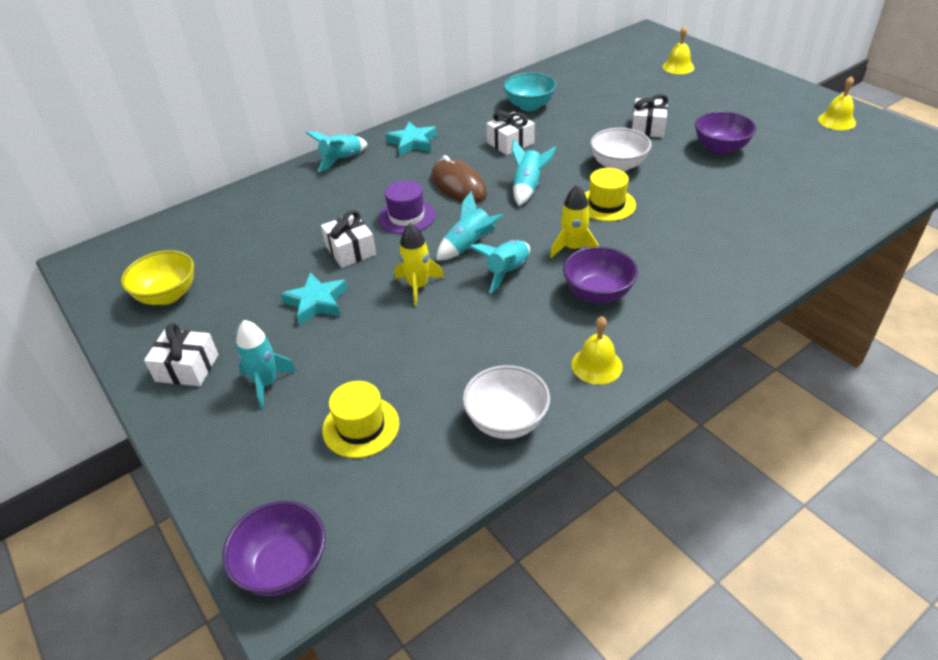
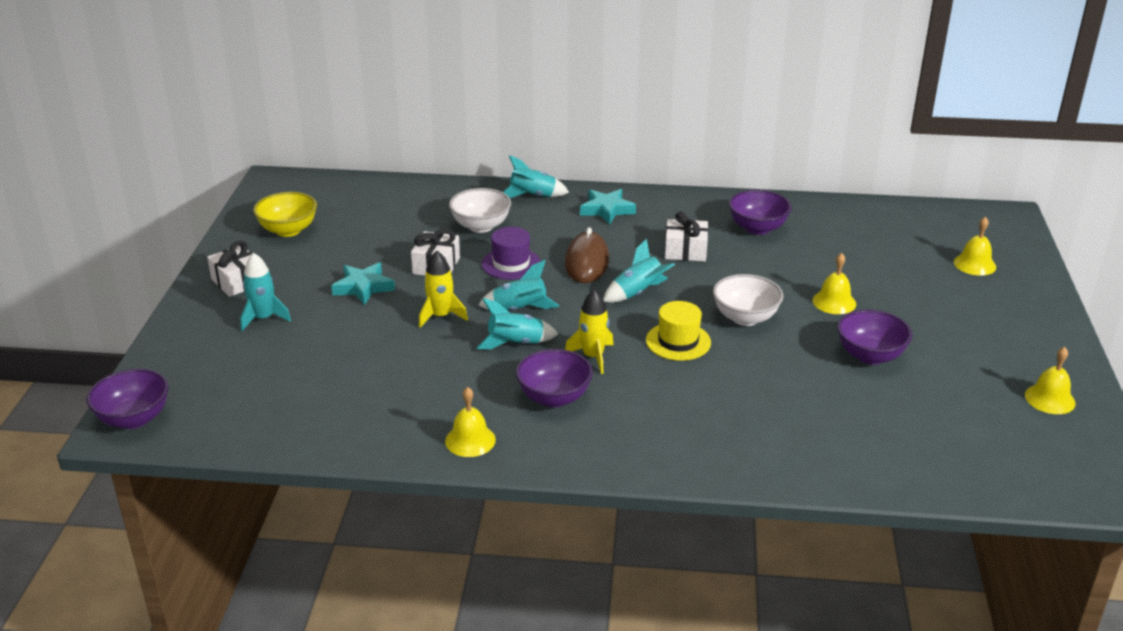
camera: 40 degrees right, 10 degrees down
yellow hat [322,381,399,458] -> none
white bowl [463,365,550,439] -> white bowl moved to [449,188,511,233]
turquoise bowl [503,73,557,111] -> purple bowl [729,190,792,235]
white gift [632,94,668,137] -> yellow bell [812,253,856,314]

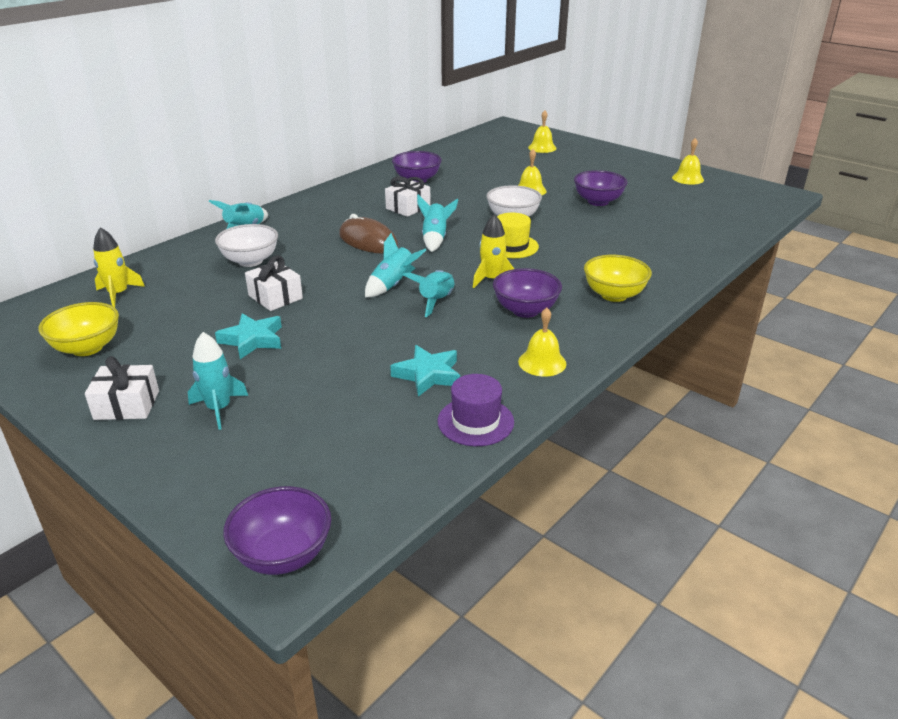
camera: 55 degrees left, 0 degrees up
yellow rocket [419,251,468,328] -> yellow rocket moved to [93,227,145,307]
purple hat [482,227,541,280] -> purple hat moved to [438,374,514,446]
turquoise star [580,189,636,225] -> turquoise star moved to [390,345,460,397]
none -> yellow bowl [584,255,652,302]

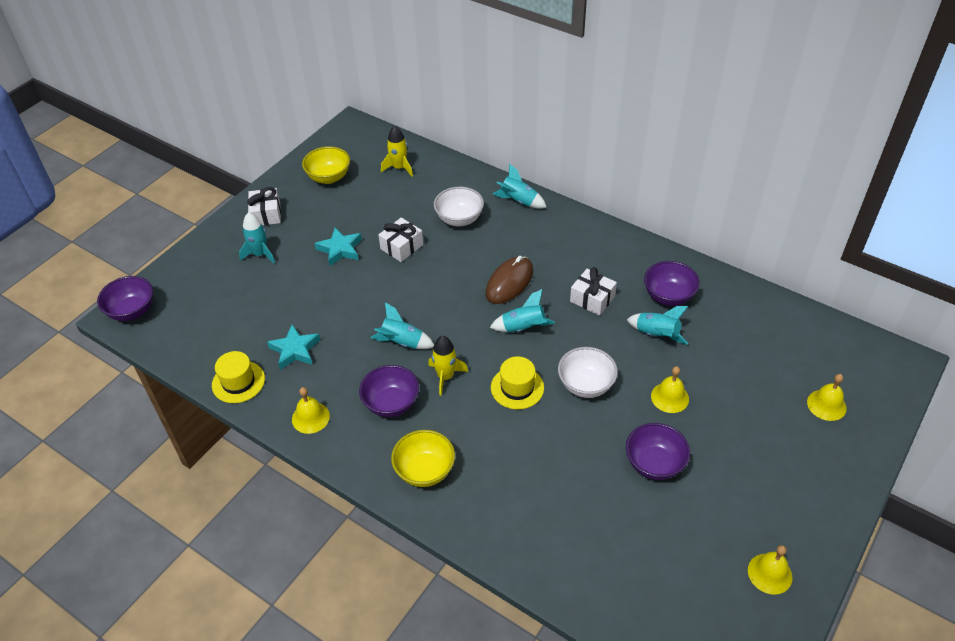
camera: 85 degrees right, 15 degrees up
turquoise rocket [365,233,426,297] -> turquoise rocket moved to [627,306,689,345]
purple hat [438,374,514,446] -> yellow hat [212,351,265,403]

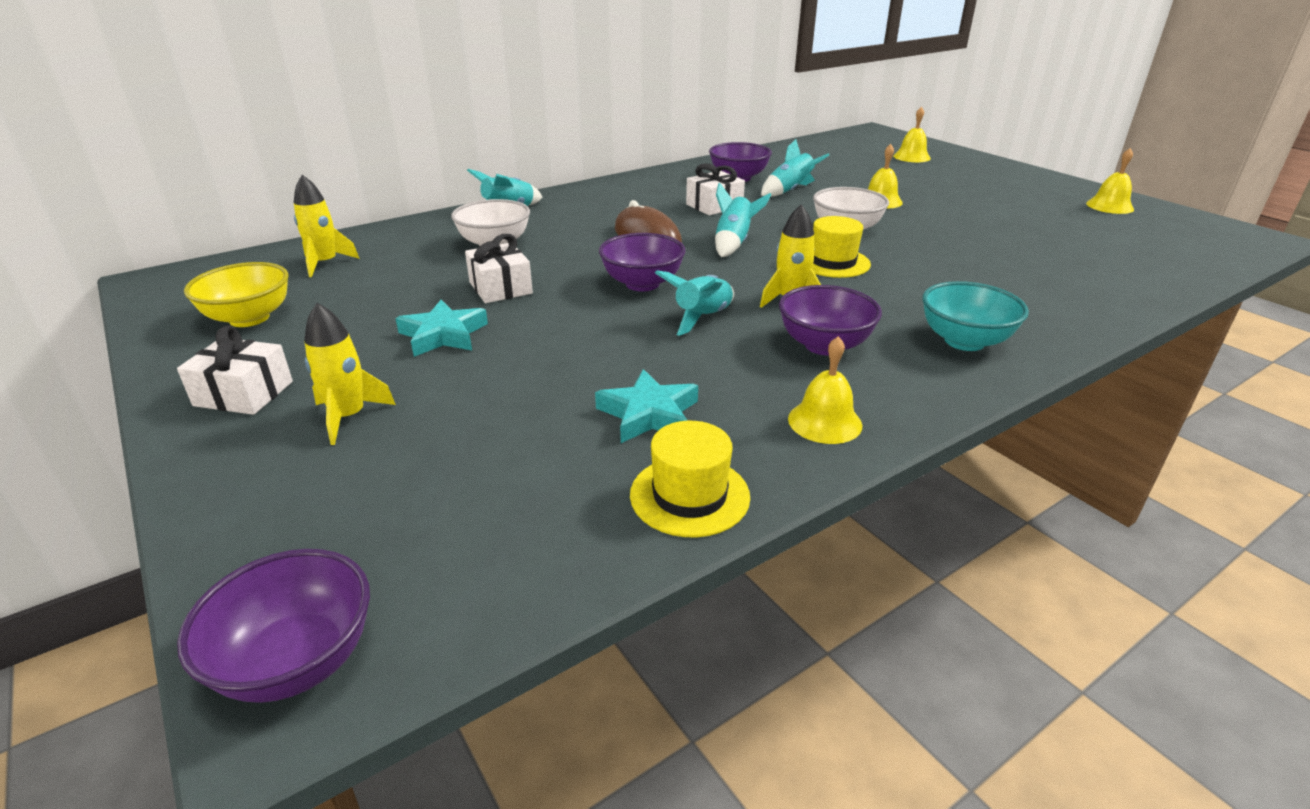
camera: 70 degrees left, 15 degrees down
turquoise rocket [239,212,275,264] -> yellow rocket [304,303,396,445]
yellow bowl [391,430,455,487] -> turquoise bowl [922,281,1029,351]
purple bowl [626,423,690,480] -> purple bowl moved to [599,233,686,291]

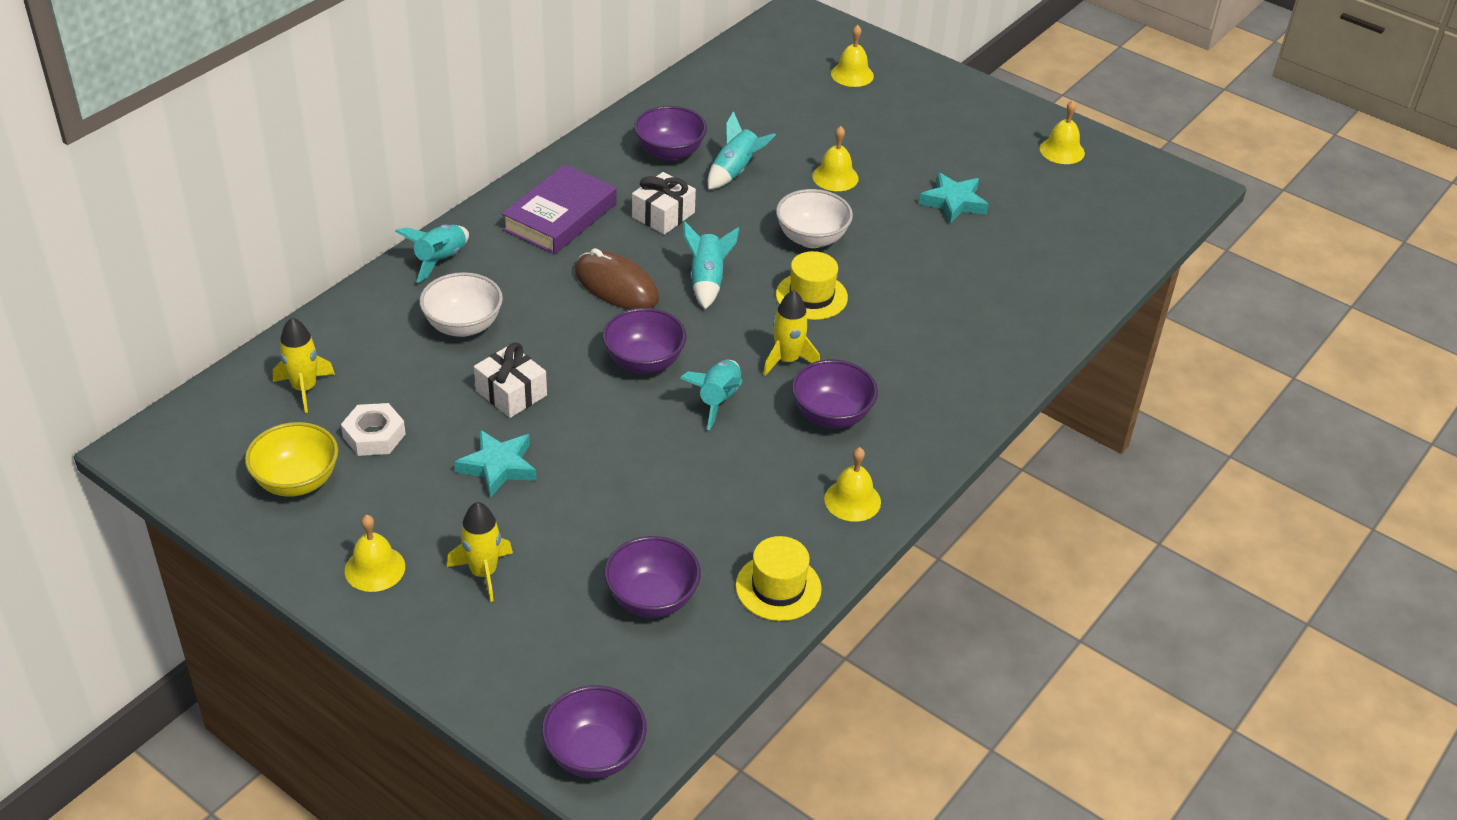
camera: 20 degrees left, 10 degrees up
white gift [177,325,293,415] -> yellow bell [345,515,405,592]
turquoise star [595,369,698,443] -> turquoise star moved to [919,172,989,224]
turquoise bowl [922,281,1029,351] -> none
none -> white nut [341,403,406,456]
none -> purple book [502,164,616,254]
none -> purple bowl [604,536,701,618]

